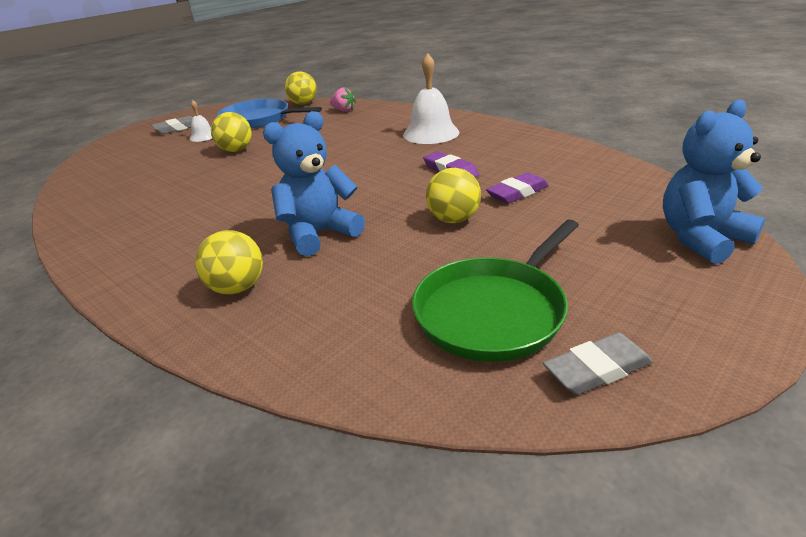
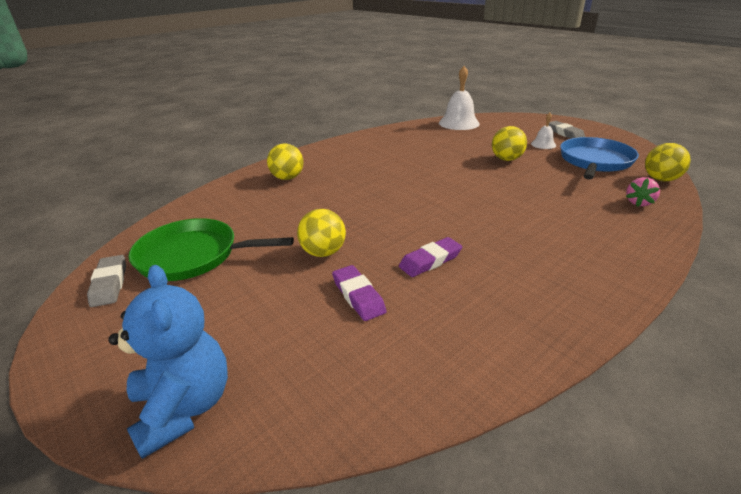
camera: 95 degrees right, 0 degrees up
blue teddy bear [263,111,365,256] -> none
white bell [403,53,459,144] -> white bell moved to [439,66,480,130]
green pan [412,219,579,362] -> green pan turned 45 degrees counterclockwise [128,218,294,281]

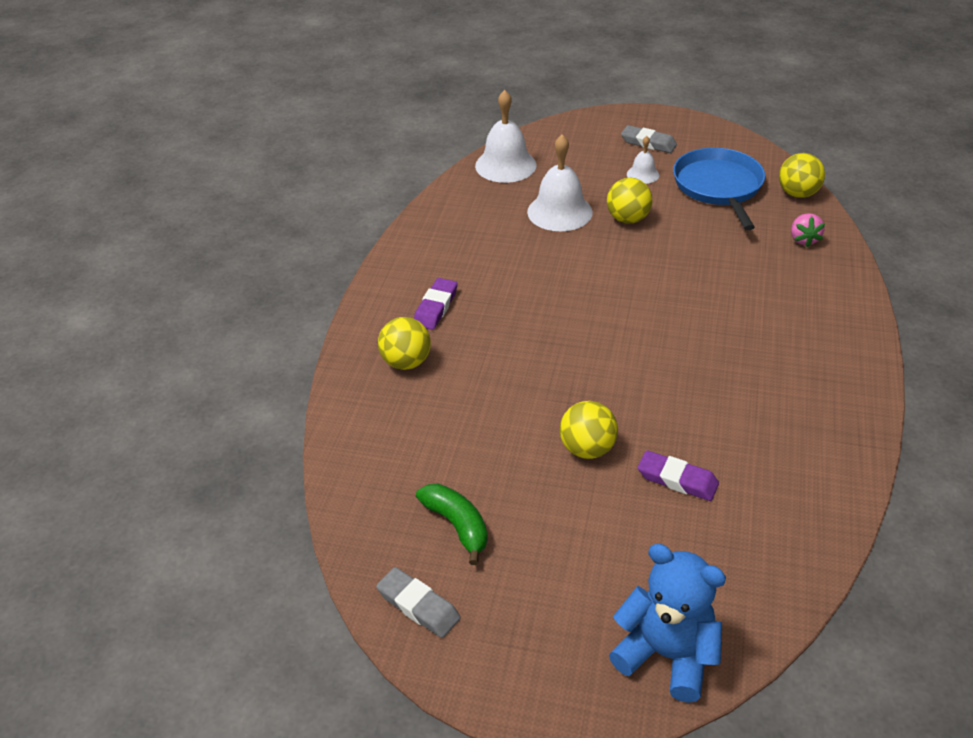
camera: 35 degrees left, 10 degrees up
green pan [128,218,294,281] -> green banana [416,484,488,565]
purple eraser [399,237,462,277] -> purple eraser moved to [414,278,458,330]
none -> white bell [527,134,593,231]

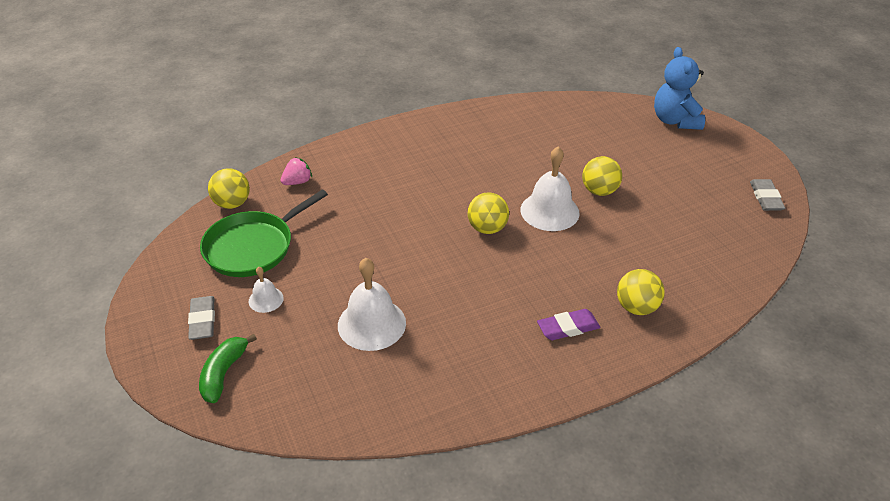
camera: 130 degrees left, 0 degrees up
green banana [416,484,488,565] -> green banana moved to [199,334,257,403]
white bell [475,90,537,183] -> white bell moved to [520,146,580,231]
yellow ball [607,178,652,224] -> yellow ball moved to [468,192,509,234]
purple eraser [638,450,719,501] -> none
blue pan [673,148,765,230] -> green pan [200,189,328,277]

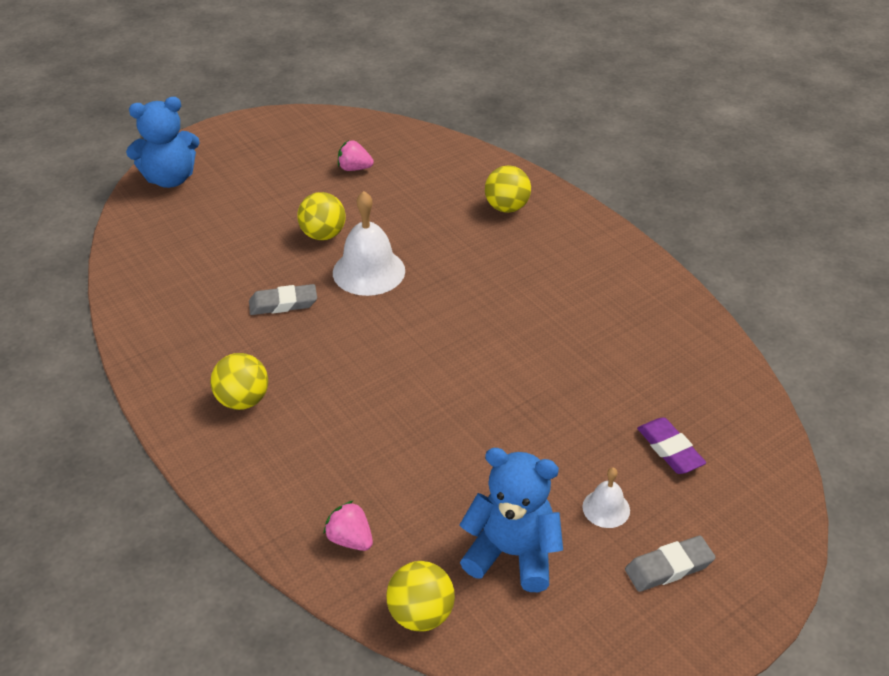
camera: 100 degrees left, 0 degrees up
green banana [199,334,257,403] -> none
green pan [200,189,328,277] -> blue teddy bear [460,448,563,592]
white bell [338,258,406,351] -> none
yellow ball [468,192,509,234] -> yellow ball moved to [210,353,268,410]
purple eraser [537,309,600,340] -> purple eraser moved to [637,417,706,474]
grey eraser [750,179,785,211] -> grey eraser moved to [249,284,317,315]
none -> pink strawberry [338,140,374,171]

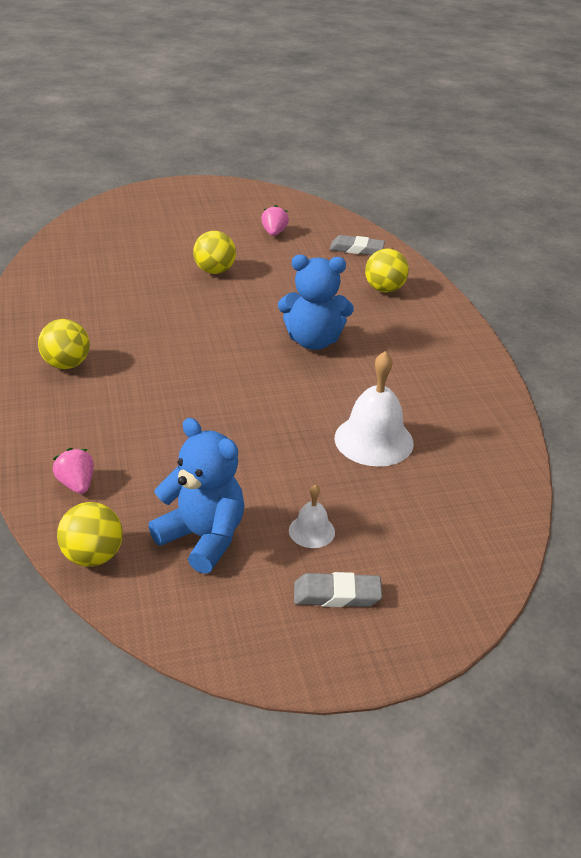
camera: 20 degrees right, 5 degrees down
blue teddy bear [126,97,200,188] -> blue teddy bear moved to [278,255,354,350]
grey eraser [249,284,317,315] -> grey eraser moved to [330,235,385,255]
white bell [333,191,405,296] -> white bell moved to [335,351,414,467]
pink strawberry [338,140,374,171] -> pink strawberry turned 60 degrees clockwise [261,205,289,236]
purple eraser [637,417,706,474] -> none

